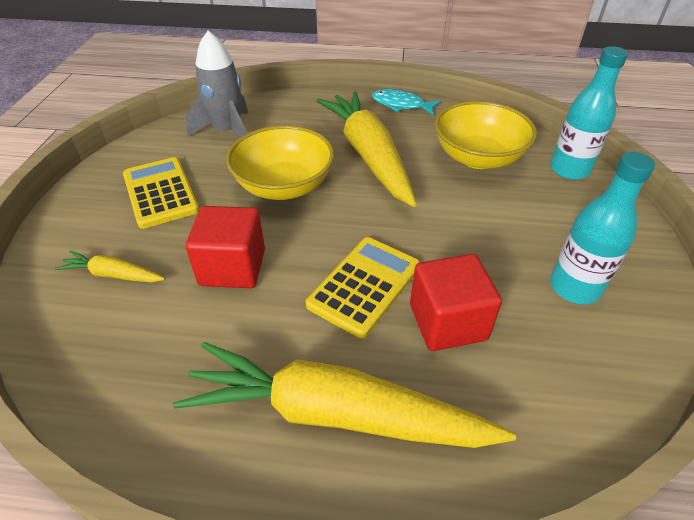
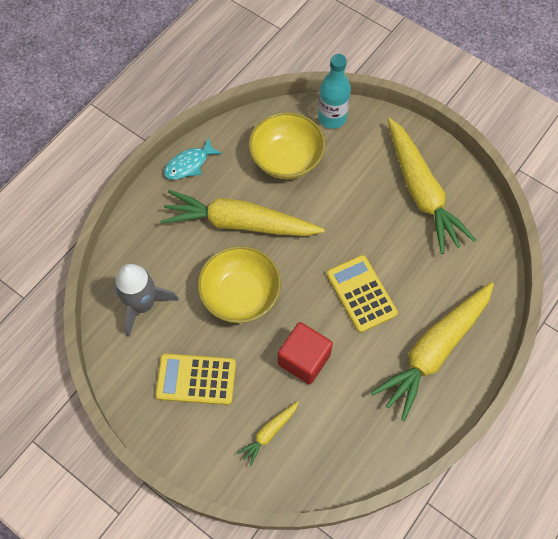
camera: 60 degrees left, 20 degrees up
red cube [410,254,502,351] -> none
turquoise bottle [550,152,655,304] -> yellow carrot [388,118,476,254]

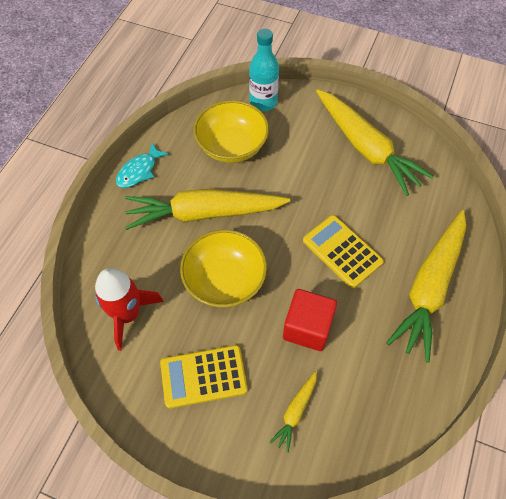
camera: 15 degrees left, 5 degrees down
grey rocket [115,264,179,337] -> red rocket [95,268,164,351]

